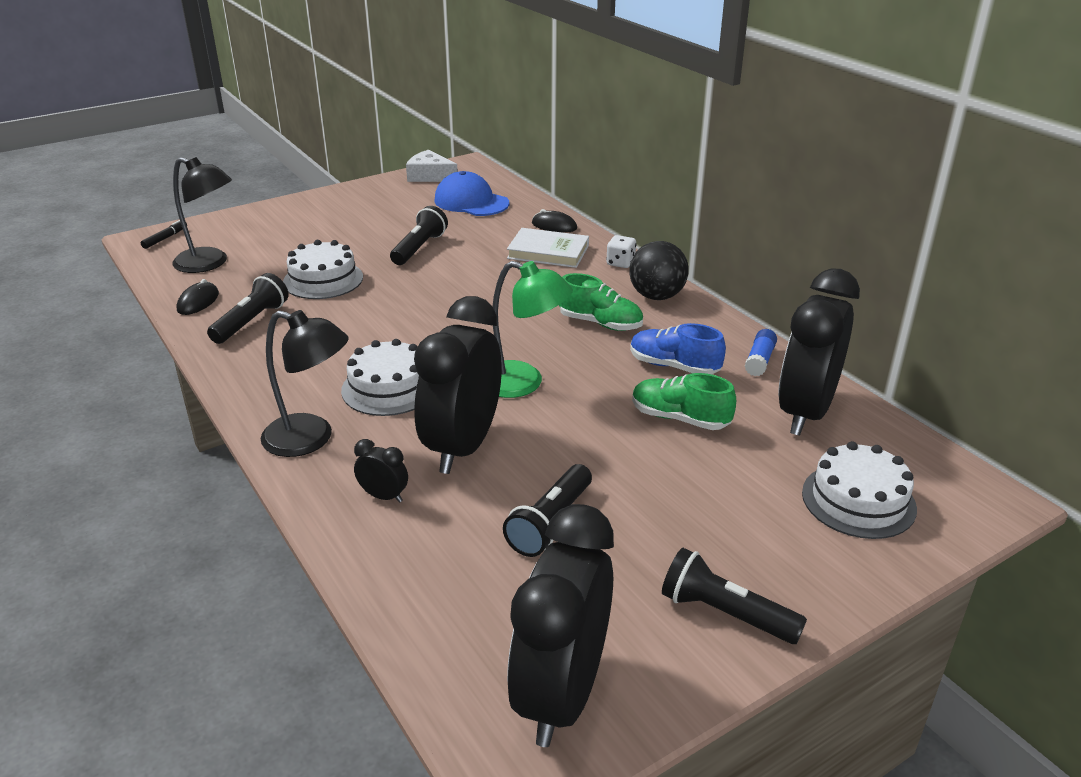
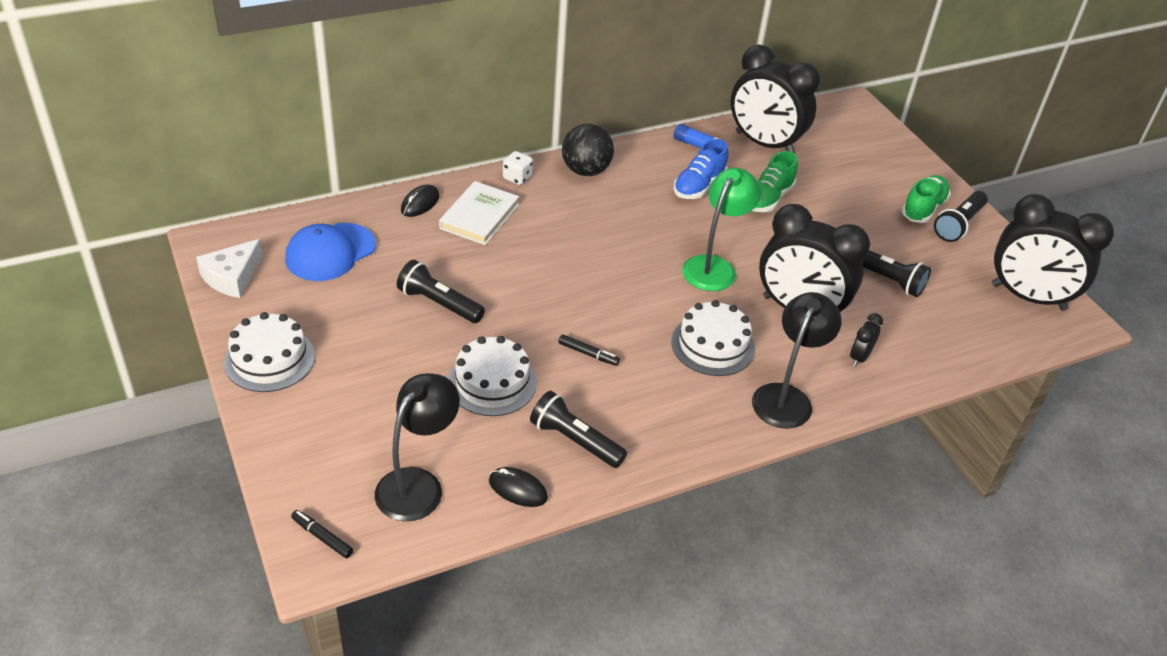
camera: 85 degrees left, 10 degrees up
green shoe [559,273,643,331] -> green shoe moved to [902,175,951,223]
white cake [802,441,917,539] -> white cake moved to [224,312,315,392]
none -> black marker [558,334,620,366]

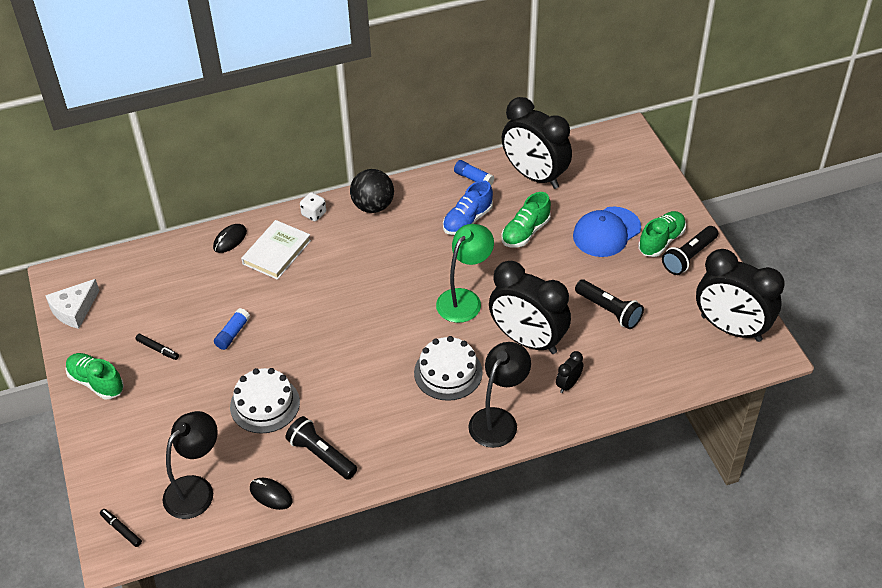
camera: 10 degrees right, 5 degrees up
white cake [224,312,315,392] -> green shoe [65,353,124,399]
blue cap [285,223,376,281] -> blue cap moved to [573,207,641,257]
black flashlight [397,260,485,323] -> blue glue stick [214,308,250,350]
black marker [558,334,620,366] -> black marker moved to [136,334,179,360]

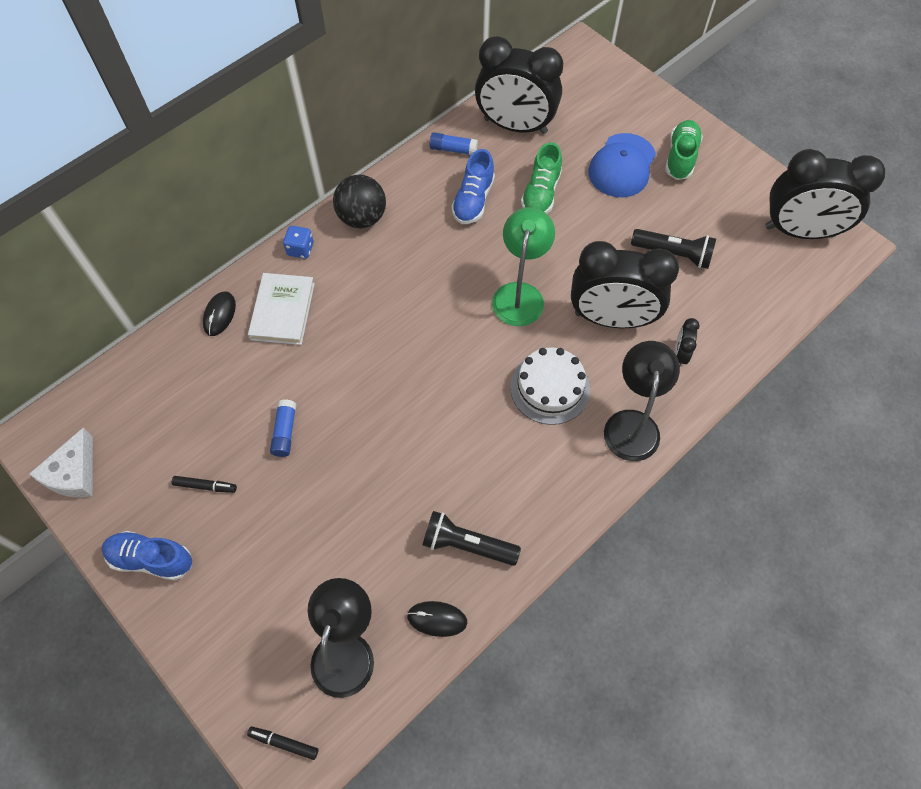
camera: 25 degrees left, 15 degrees up
green shoe [65,353,124,399] -> blue shoe [102,531,192,581]
white cake [230,368,300,434] -> none
white dice [300,192,326,221] -> blue dice [283,226,314,259]
black flashlight [662,226,718,275] -> none

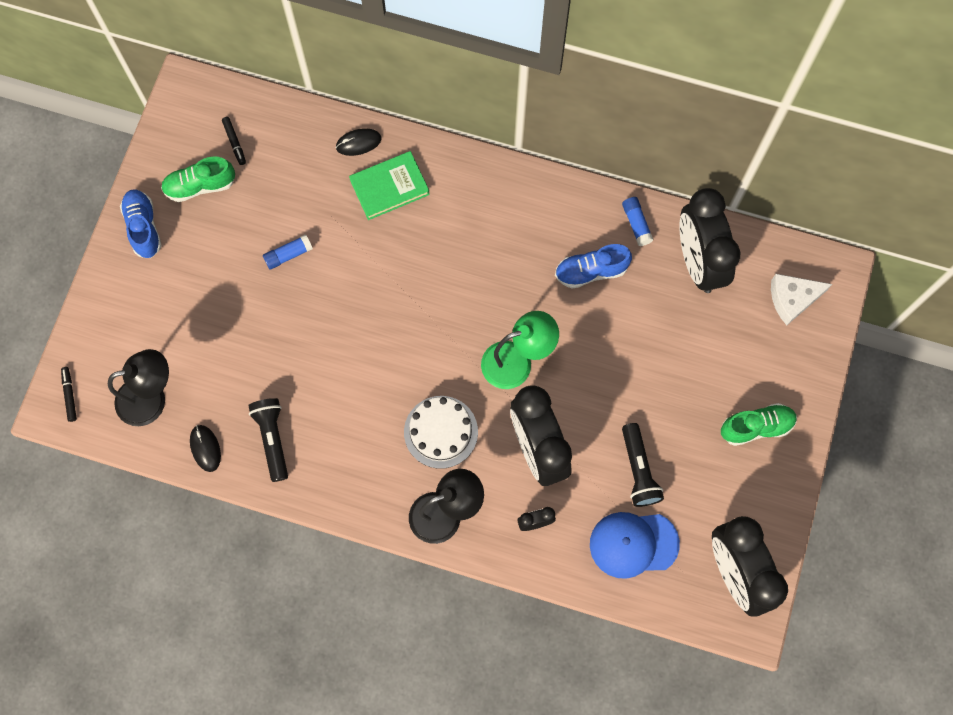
camera: 60 degrees right, 10 degrees up
white cheese [29,428,93,498] -> white cheese moved to [771,274,832,325]
black marker [172,476,237,493] -> black marker moved to [222,117,246,165]
white book [248,273,315,345] -> green book [349,151,430,220]
blue dice [283,226,314,259] -> none
black ball [333,174,386,228] -> none
green shoe [521,142,562,214] -> green shoe moved to [161,156,235,202]
blue cap [588,133,656,197] -> blue cap moved to [590,512,680,579]

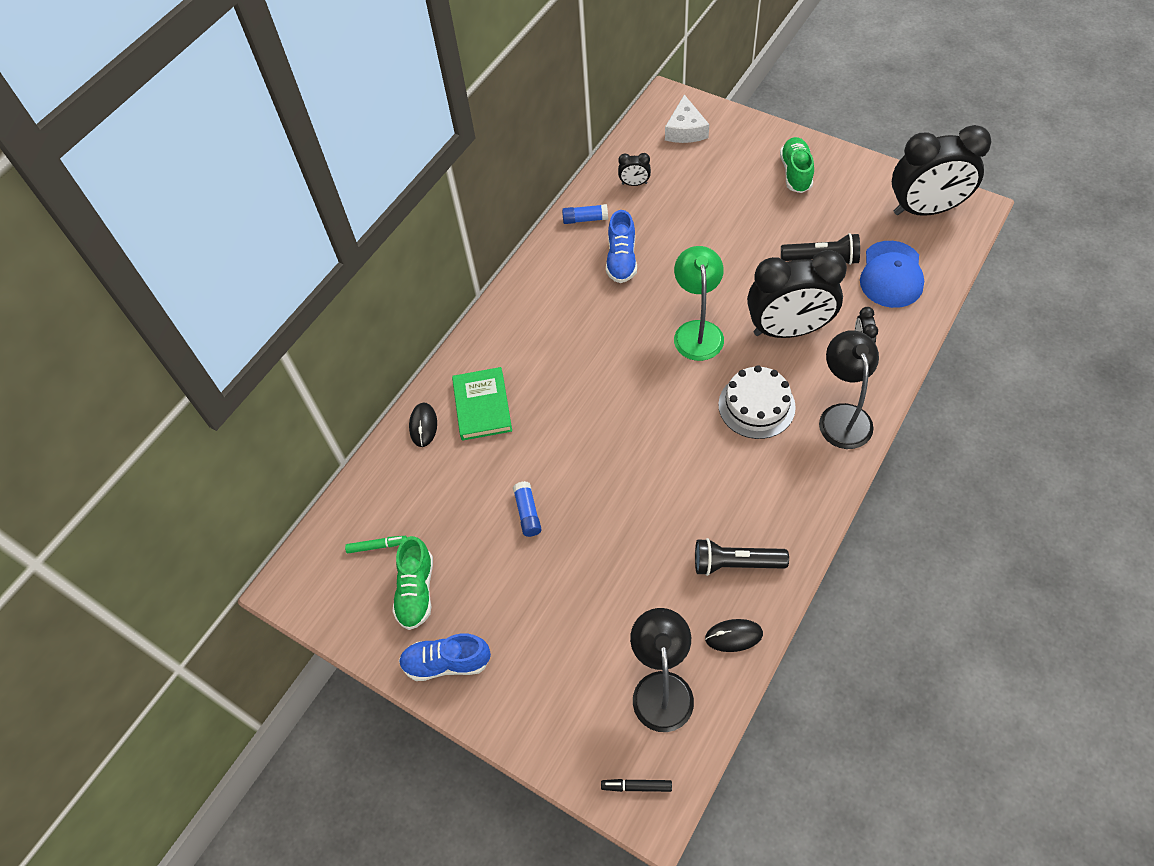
camera: 70 degrees left, 15 degrees down
black marker [222,117,246,165] -> green marker [345,536,407,553]
black clock [679,188,740,293] -> black clock [618,153,651,186], size x0.41

